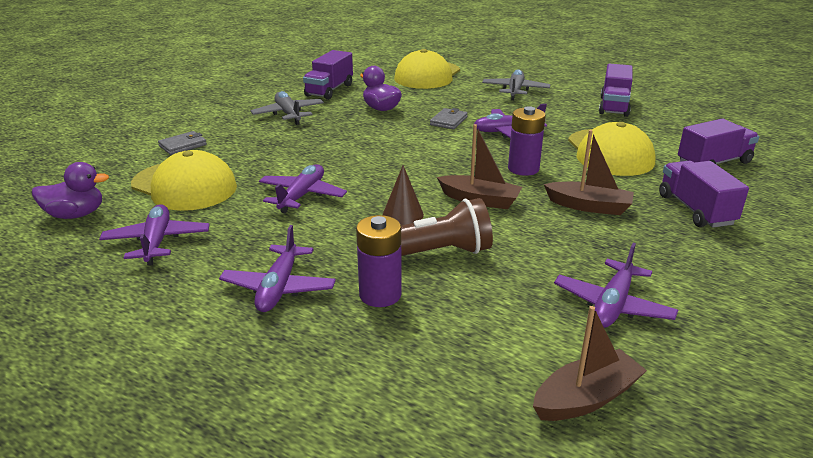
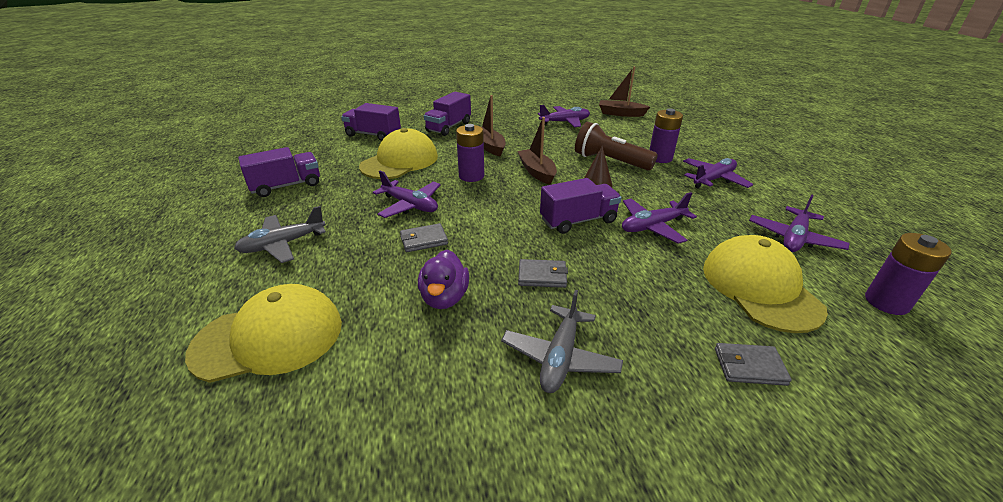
camera: 135 degrees left, 5 degrees up
purple duck [32,162,109,219] -> purple battery [865,233,952,315]
purple truck [303,50,353,100] -> purple truck moved to [540,178,621,234]
none -> grey wallet [518,259,568,288]

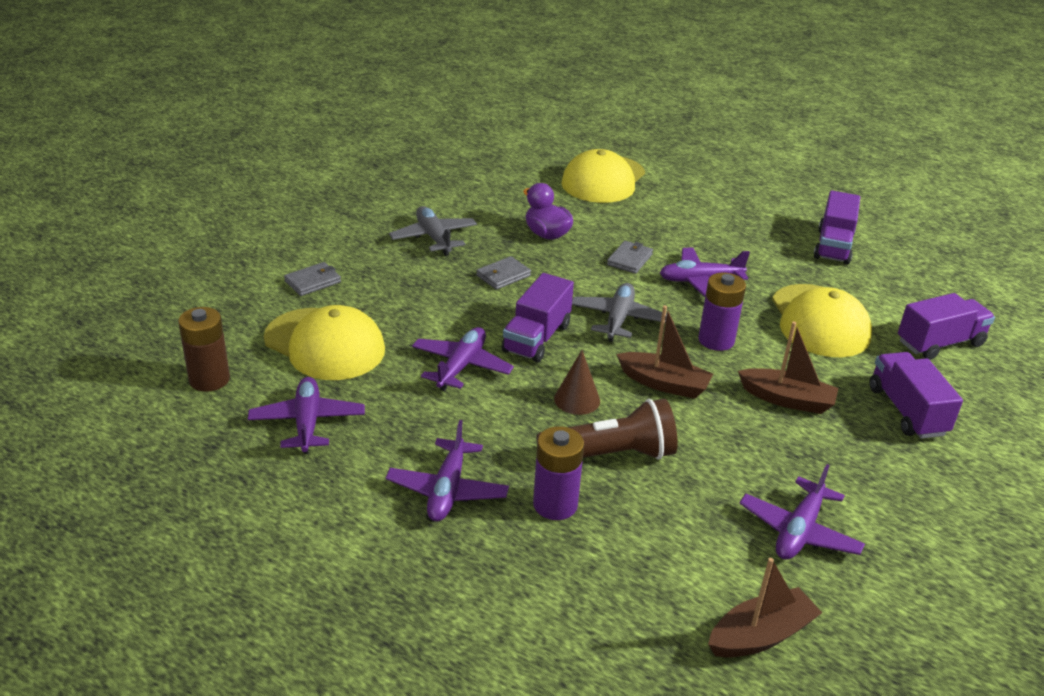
camera: 135 degrees right, 0 degrees up
grey plane [234,206,326,263] -> grey plane moved to [572,283,667,342]
purple battery [865,233,952,315] -> brown battery [178,307,230,392]

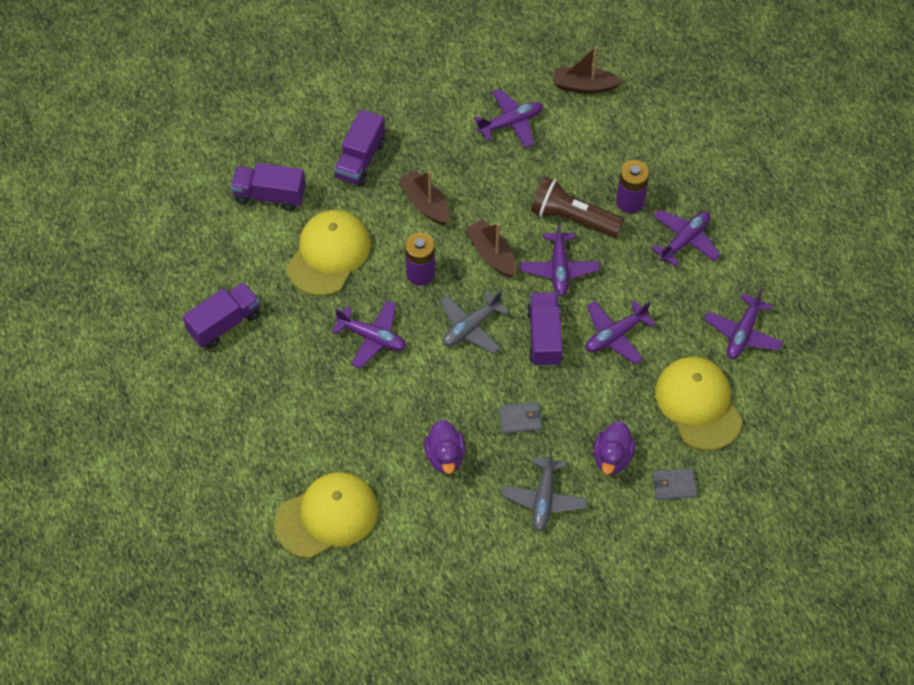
camera: 145 degrees left, 25 degrees up
brown battery [178,307,230,392] -> none
purple truck [502,273,574,362] -> purple truck turned 60 degrees counterclockwise [527,292,563,367]
brown cone [554,350,600,415] -> purple plane [520,222,600,296]
grey wallet [607,241,653,274] -> none
none -> purple duck [593,421,636,474]

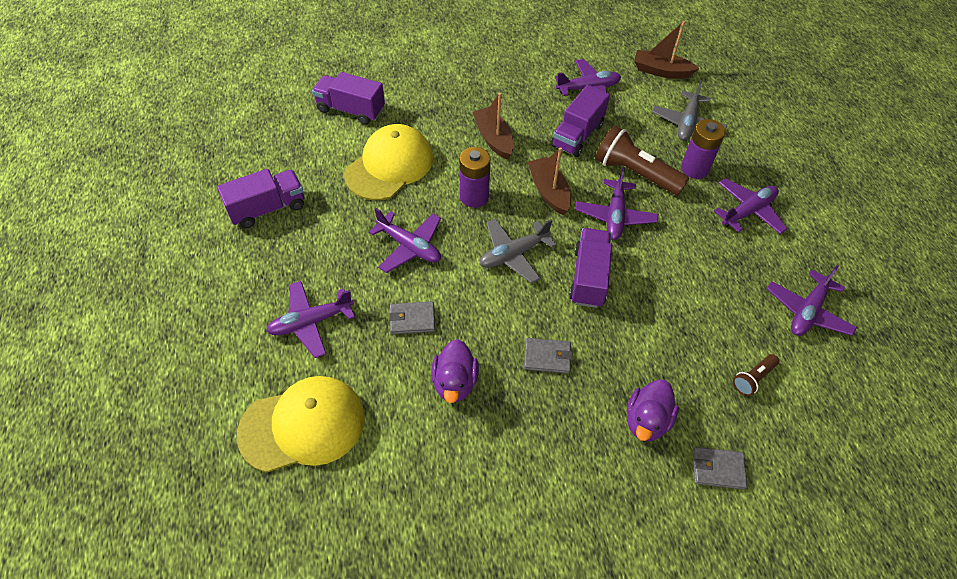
camera: 10 degrees right, 5 degrees down
purple truck [334,109,385,186] -> purple truck moved to [551,85,610,157]
grey plane [501,449,587,532] -> grey plane moved to [652,81,727,141]
purple plane [586,301,655,365] -> purple plane moved to [267,281,355,358]
yellow cap [655,357,742,451] -> brown flashlight [733,354,779,396]
none -> grey wallet [389,301,435,334]

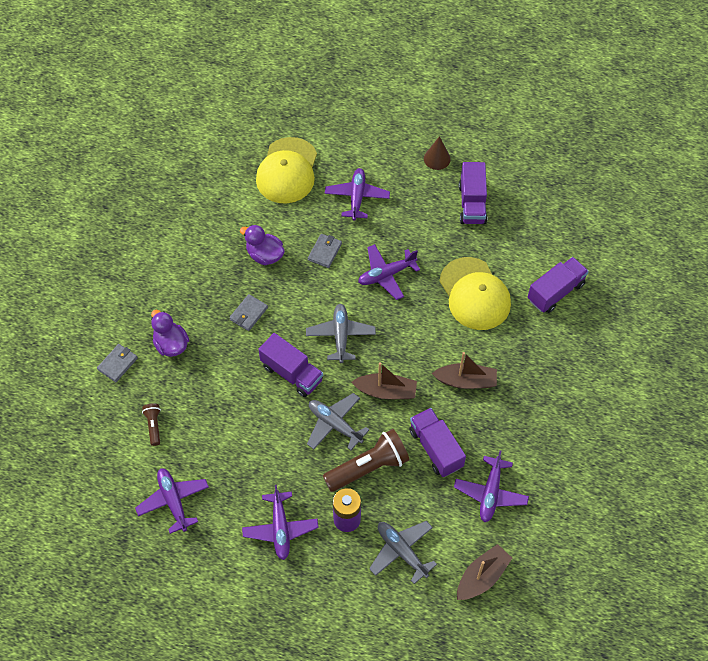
camera: 120 degrees right, 5 degrees up
purple battery [459,147,491,208] -> none
purple plane [575,168,658,240] -> grey plane [307,393,370,450]
none -> brown cone [424,136,451,170]

